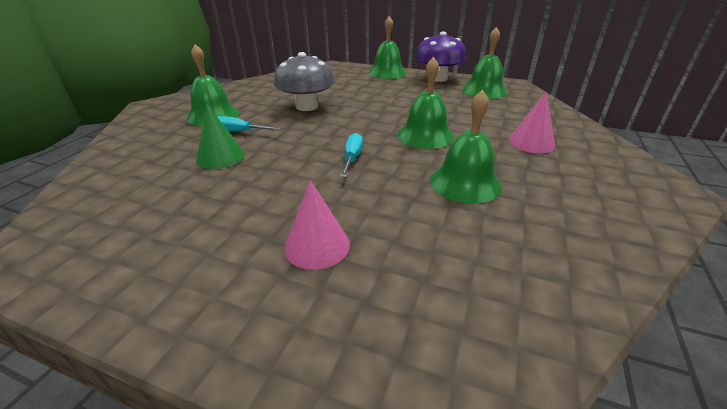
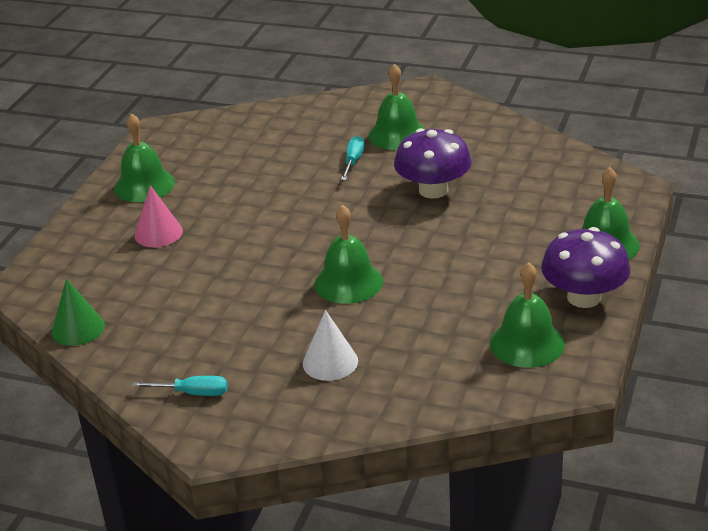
camera: 90 degrees right, 0 degrees up
green cone [196,104,245,169] -> green cone moved to [52,278,105,346]
grey mushroom [274,52,335,111] -> purple mushroom [394,128,472,199]
turquoise screwdriver [340,133,363,177] -> turquoise screwdriver moved to [132,376,228,396]
green bell [430,90,502,204] -> green bell moved to [114,113,175,202]
pink cone [509,92,555,153] -> white cone [303,310,358,381]

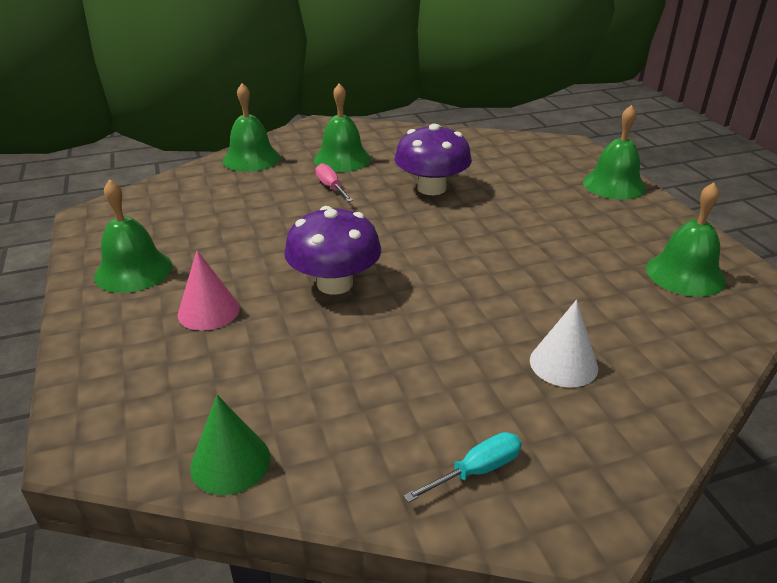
camera: 40 degrees left, 0 degrees up
green bell [314,205,383,304] -> green bell moved to [223,83,280,172]
turquoise screwdriver [341,135,365,180] -> pink screwdriver [316,163,353,202]
purple mushroom [541,227,631,308] -> purple mushroom moved to [284,206,381,295]

